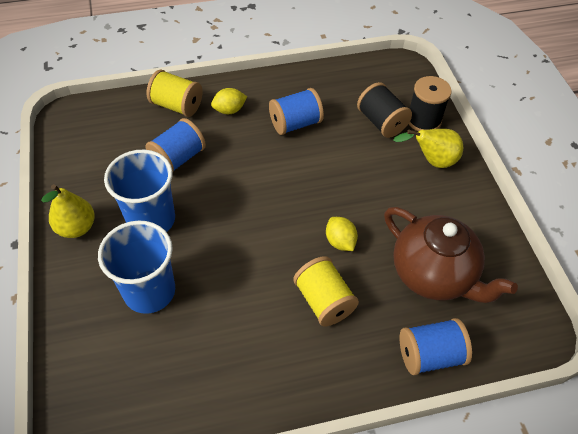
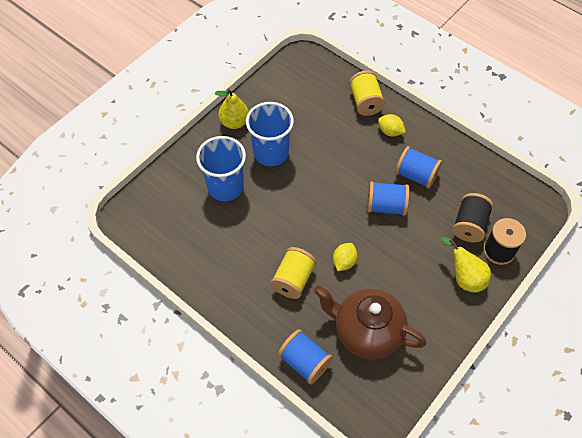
camera: 55 degrees right, 5 degrees up
blue spool [146,118,206,172] -> blue spool moved to [367,181,409,216]
brown teapot [384,207,518,303] -> brown teapot turned 105 degrees clockwise [314,285,427,359]

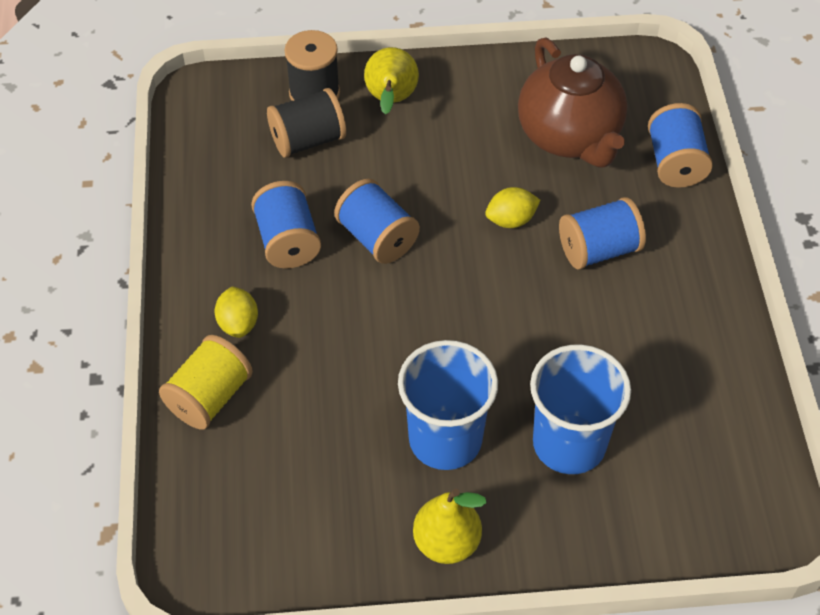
camera: 135 degrees left, 5 degrees down
yellow spool [270,247,317,299] -> blue spool [559,197,646,270]

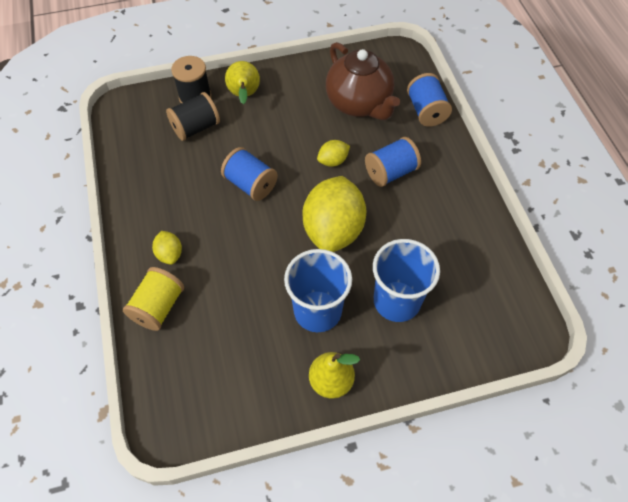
camera: 10 degrees left, 5 degrees up
blue spool [251,181,321,269] -> none
none -> yellow lemon [303,176,366,252]

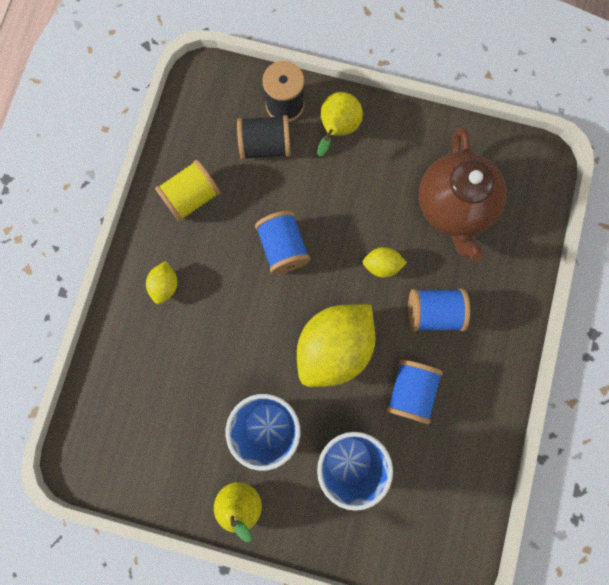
camera: 30 degrees right, 20 degrees up
yellow spool [123,267,184,331] -> yellow spool moved to [155,160,220,222]
blue spool [407,73,452,127] -> blue spool moved to [387,360,443,424]

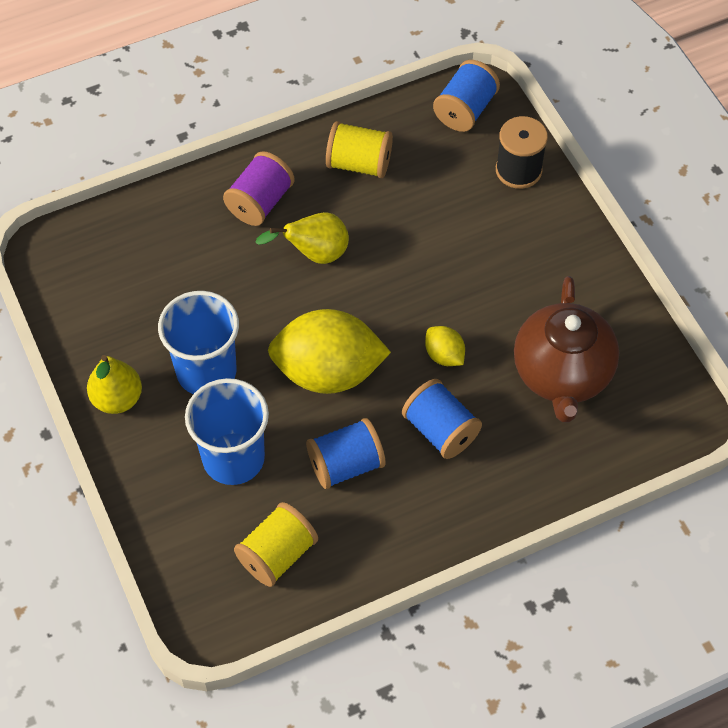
camera: 50 degrees right, 20 degrees down
yellow lemon [146,261,178,304] -> purple spool [223,151,295,226]
black spool [237,115,291,160] -> none
blue spool [255,211,310,274] -> blue spool moved to [433,60,500,132]
yellow pear [317,92,363,156] -> yellow pear moved to [255,212,349,264]
brown teapot [419,127,507,261] -> brown teapot turned 45 degrees counterclockwise [514,276,619,423]
none -> yellow spool [234,502,318,587]

